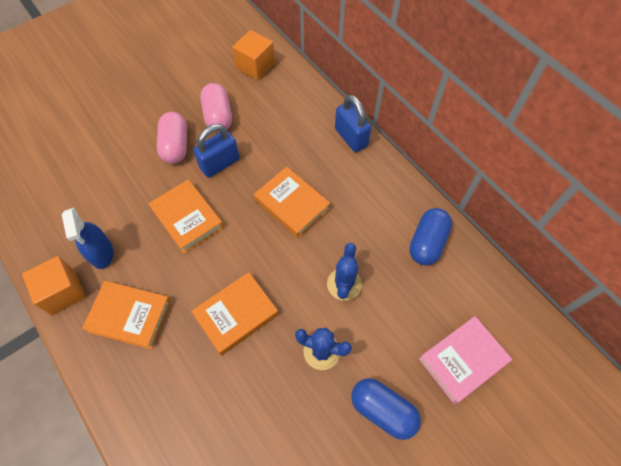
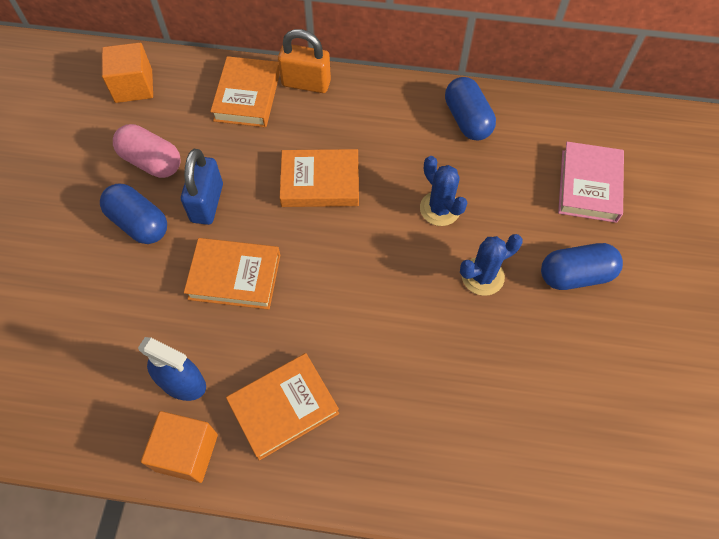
camera: 45 degrees left, 0 degrees up
pink capsule [157,112,187,164] -> blue capsule [100,183,167,244]
orange book [191,272,279,356] -> orange book moved to [210,56,280,127]
blue padlock [335,94,371,152] -> orange padlock [278,29,331,93]

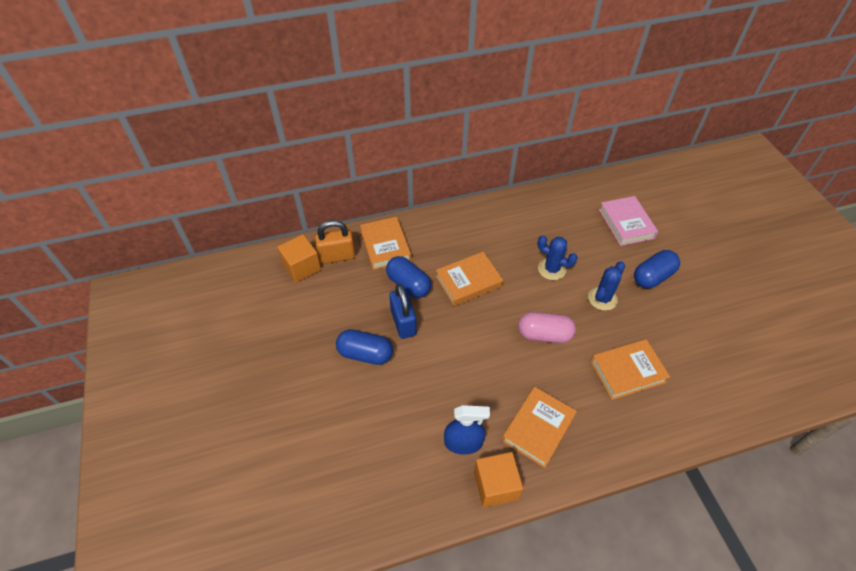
camera: 25 degrees left, 10 degrees down
pink capsule [113,124,181,178] -> pink capsule moved to [518,312,576,343]
orange book [184,238,280,310] -> orange book moved to [591,339,670,400]
orange padlock [278,29,331,93] -> orange padlock moved to [315,220,355,264]
blue capsule [445,77,496,141] -> blue capsule moved to [386,256,431,298]

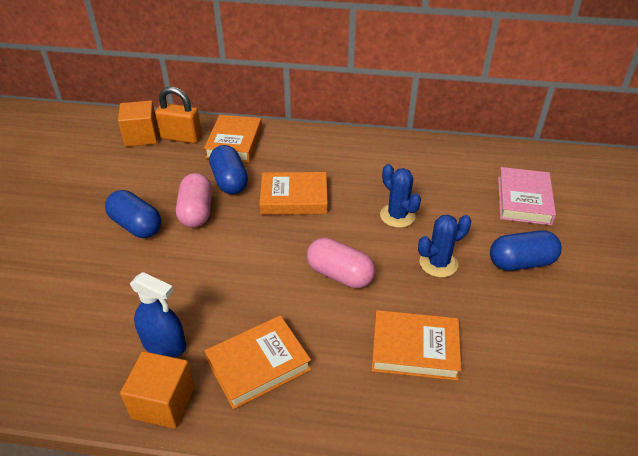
camera: 25 degrees right, 10 degrees down
blue padlock [389,284,417,339] -> pink capsule [176,173,212,228]

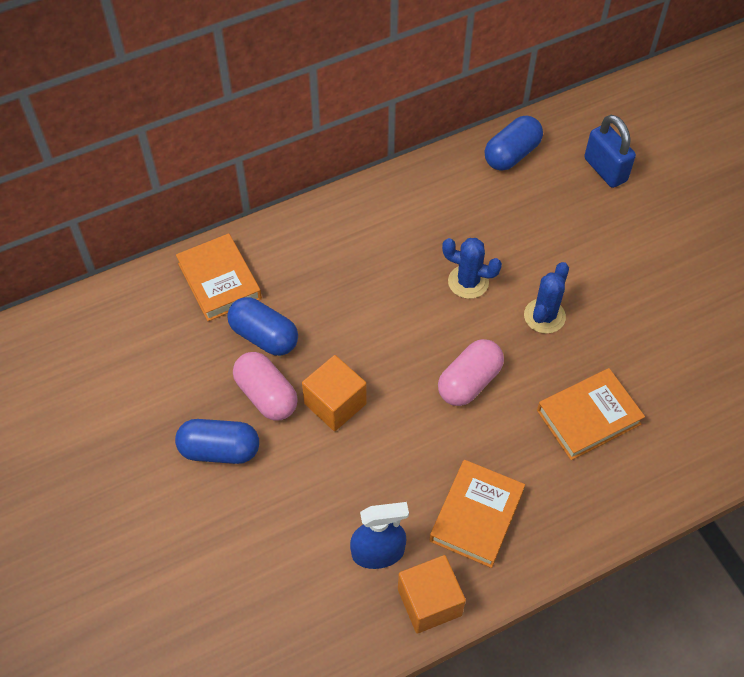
camera: 35 degrees left, 15 degrees up
orange cube [118,100,158,147] -> orange cube moved to [302,355,367,431]
orange padlock [155,86,202,143] -> none
orange book [259,172,328,215] -> none
pink capsule [307,237,375,288] -> pink capsule turned 45 degrees counterclockwise [438,339,504,406]
blue capsule [490,230,562,271] -> blue capsule moved to [485,116,543,171]
pink book [498,167,556,225] -> none
none -> blue padlock [584,115,636,188]

